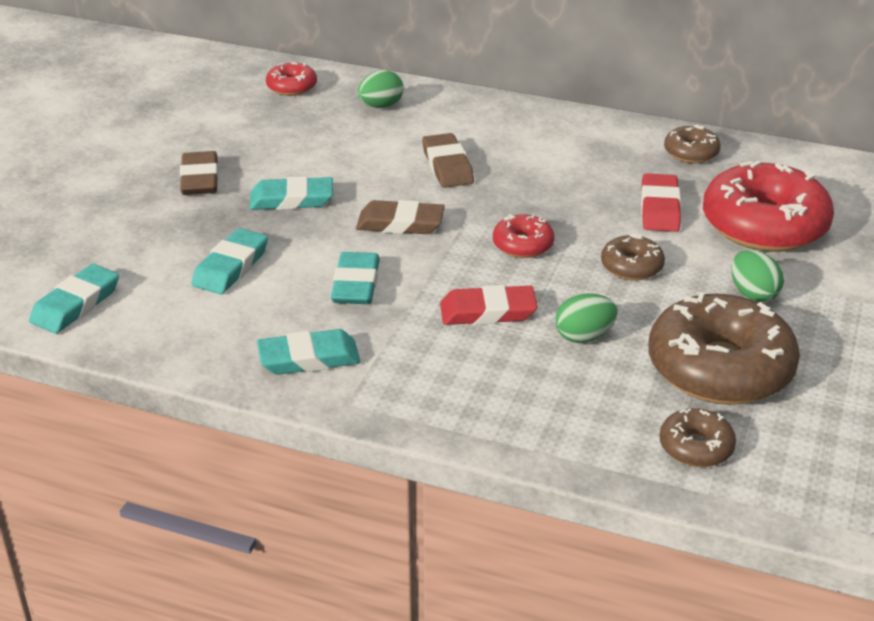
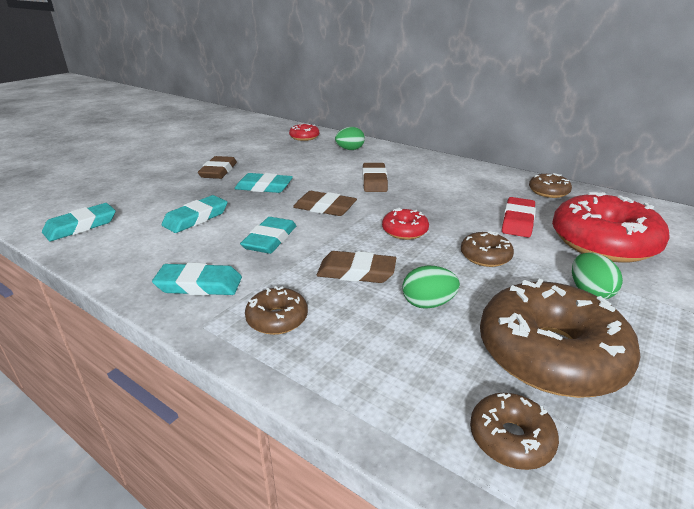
camera: 15 degrees right, 5 degrees down
red eraser [440,285,538,325] -> brown eraser [317,251,396,283]
none -> brown donut [245,286,308,335]

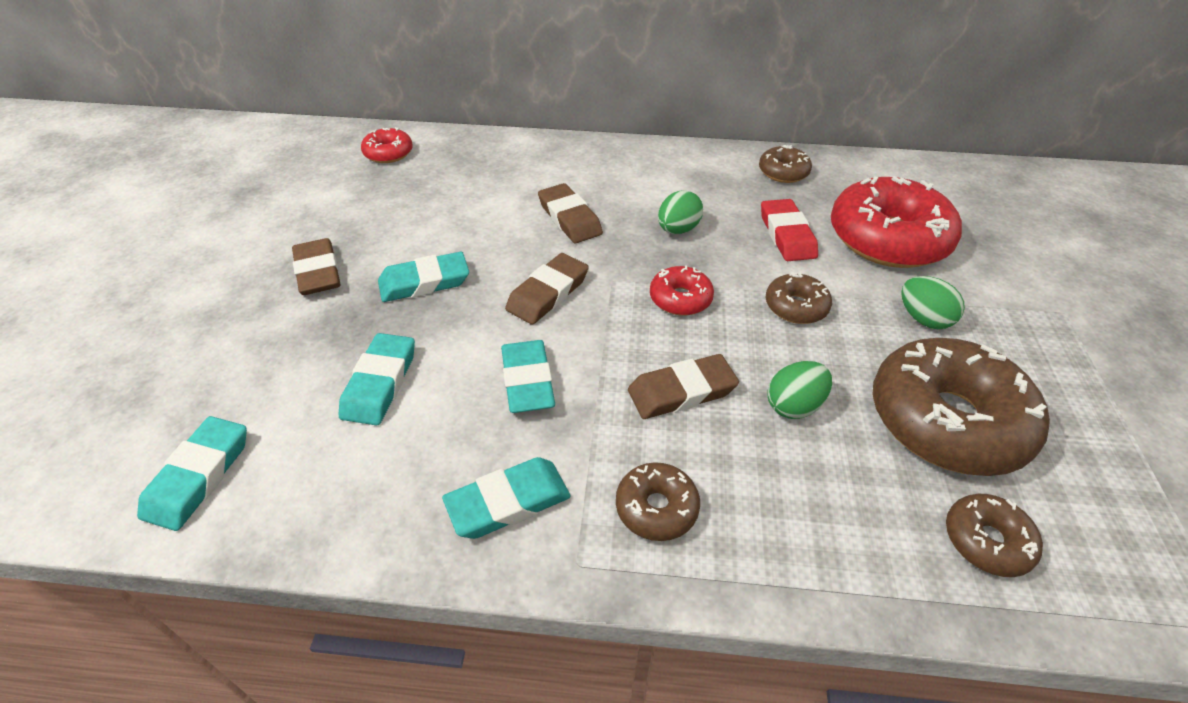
camera: 30 degrees left, 15 degrees up
brown eraser [293,191,357,216] -> brown eraser turned 45 degrees counterclockwise [505,253,589,325]
green egg [335,127,365,150] -> green egg moved to [658,190,703,234]

